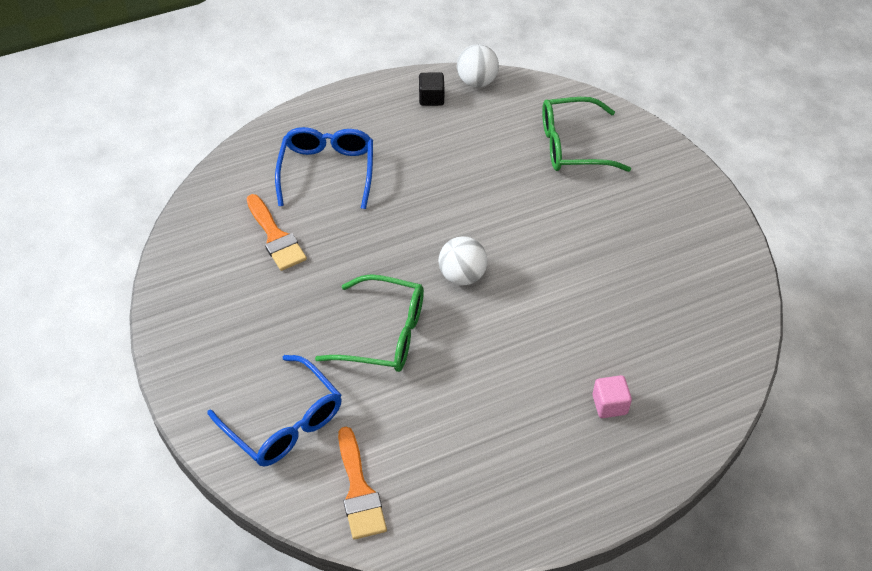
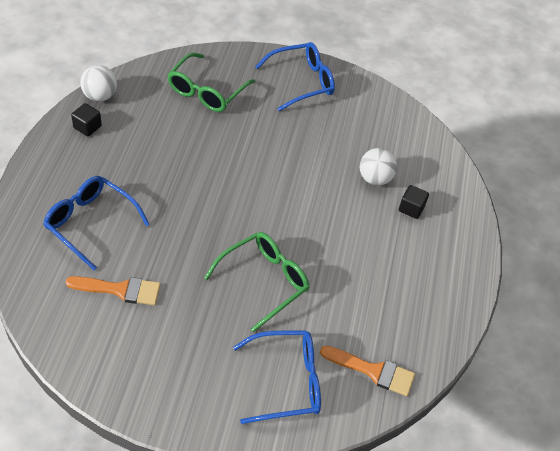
camera: 60 degrees left, 0 degrees up
white ball [439,236,488,285] -> white ball moved to [360,148,397,185]
pink cube [593,375,632,418] -> black cube [399,185,429,219]
none -> blue glasses [255,42,335,111]

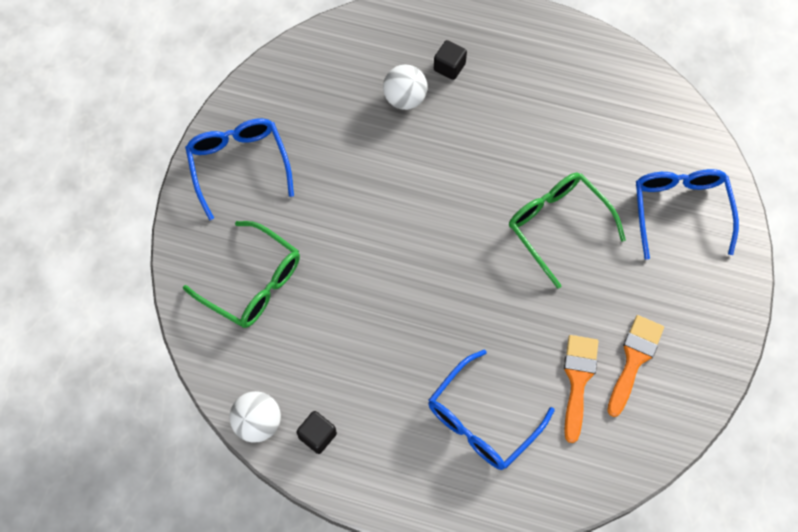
camera: 80 degrees left, 15 degrees up
orange brush [320,346,415,396] -> orange brush moved to [607,315,664,417]

